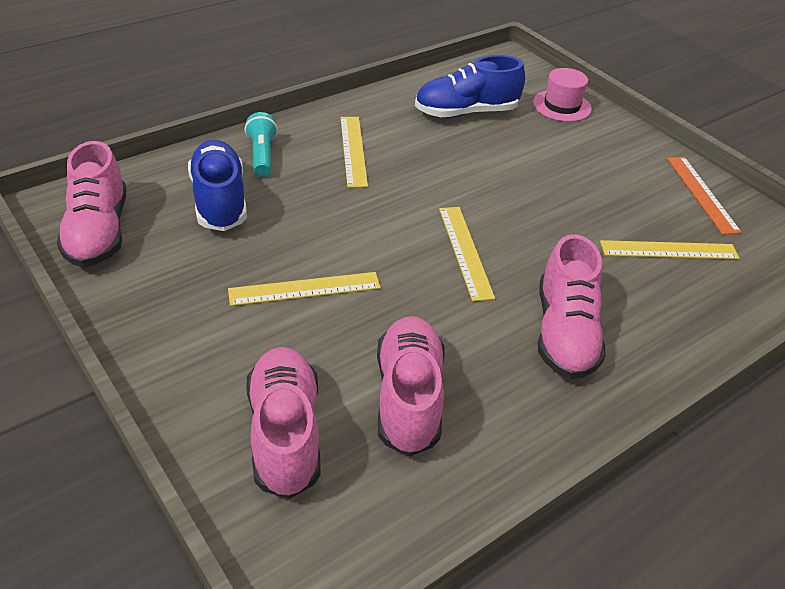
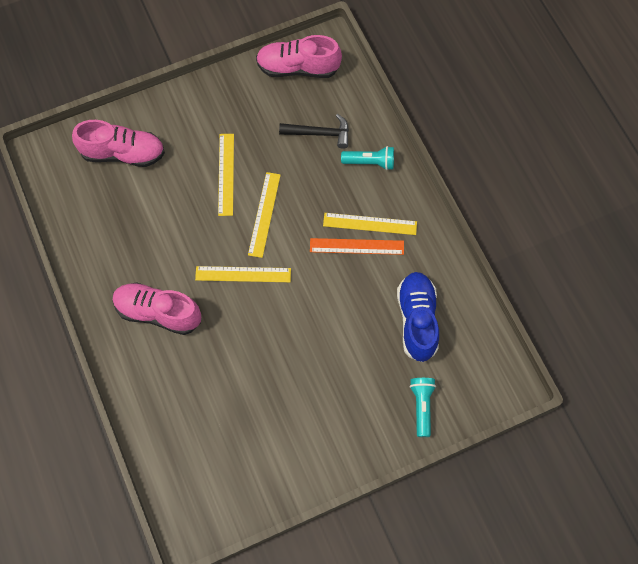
camera: 105 degrees right, 25 degrees up
blue shoe [188,140,247,231] -> black hammer [279,114,349,149]
pink shoe [377,316,445,456] -> none
pink hat [533,68,592,122] -> turquoise flashlight [410,378,436,437]
yellow ruler [600,240,739,259] -> yellow ruler moved to [248,172,281,258]
orange ruler [667,157,742,235] -> orange ruler moved to [310,238,404,255]

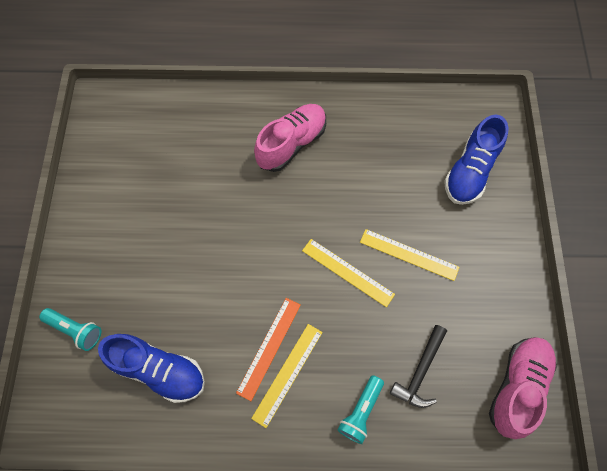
camera: 115 degrees right, 0 degrees up
pink shoe [72,120,165,167] -> blue shoe [444,114,508,205]
yellow ruler [195,266,291,282] -> none

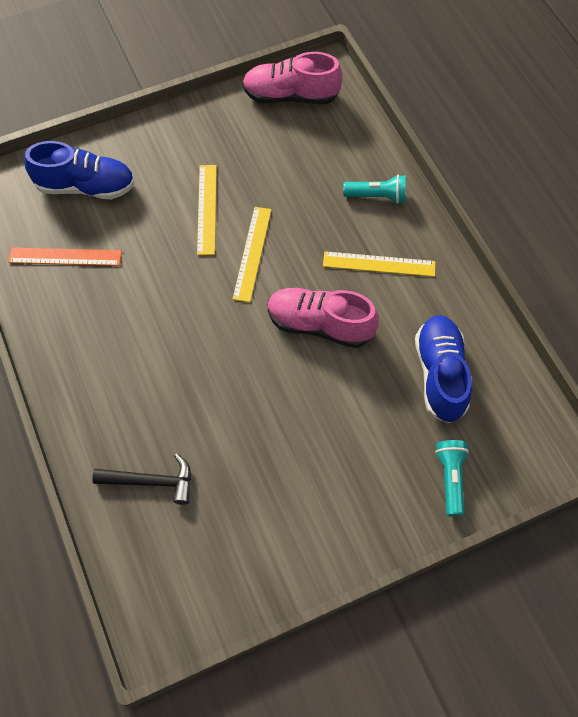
camera: 115 degrees left, 5 degrees down
orange ruler [236,298,301,401] -> orange ruler moved to [8,248,122,266]
pink shoe [254,104,326,172] -> pink shoe moved to [268,288,379,348]
black hammer [390,325,447,408] -> black hammer moved to [92,453,191,505]

